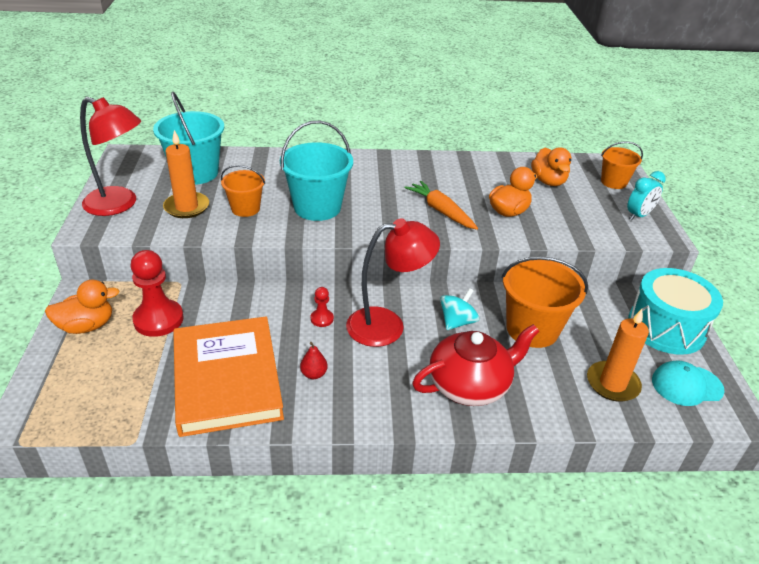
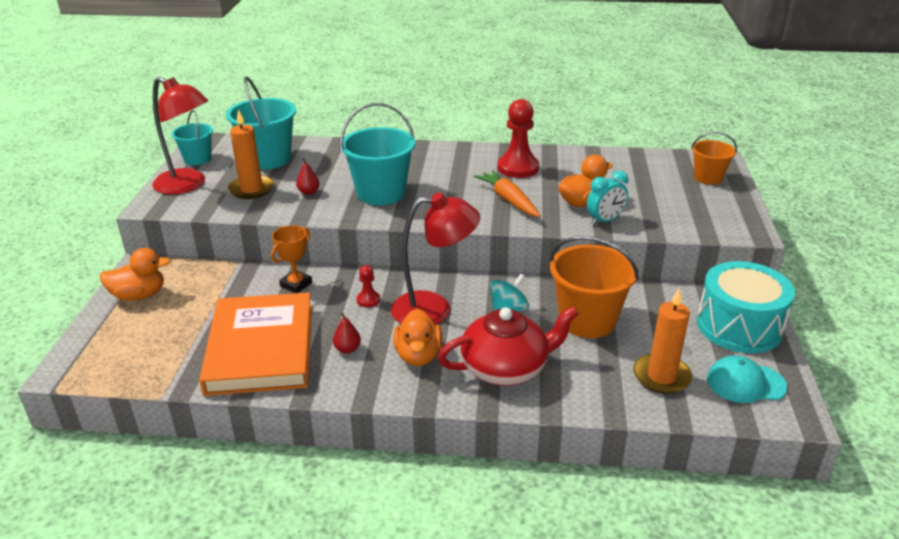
camera: 10 degrees right, 5 degrees down
red pawn [131,250,184,337] -> red pawn moved to [498,99,539,178]
orange bucket [221,165,265,217] -> red pear [296,158,319,195]
orange duck [531,147,571,186] -> orange duck moved to [393,308,442,366]
turquoise clock [627,171,666,220] -> turquoise clock moved to [587,171,629,225]
none -> turquoise bucket [171,110,213,165]
none -> orange trophy [271,225,312,293]

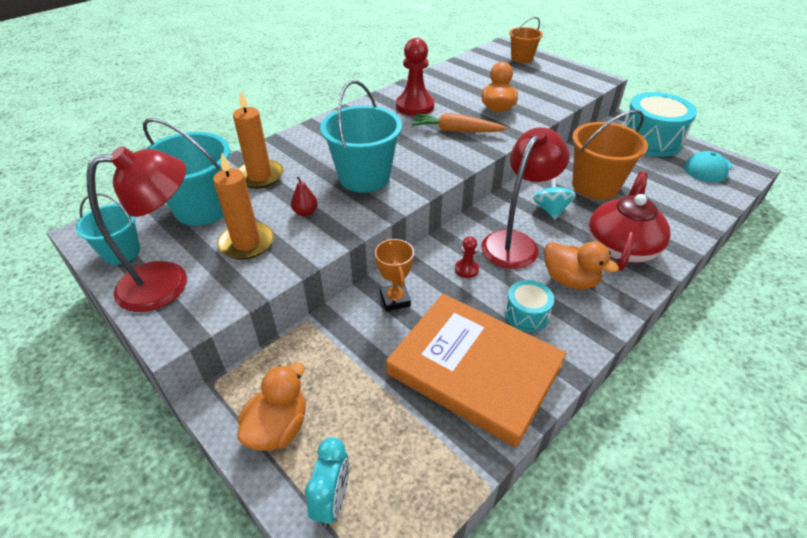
camera: 50 degrees left, 10 degrees up
red pear [333,312,361,354] -> turquoise drum [504,280,554,332]
turquoise clock [587,171,629,225] -> turquoise clock moved to [305,437,349,527]
orange candle [633,288,692,394] -> orange candle moved to [233,92,284,189]

